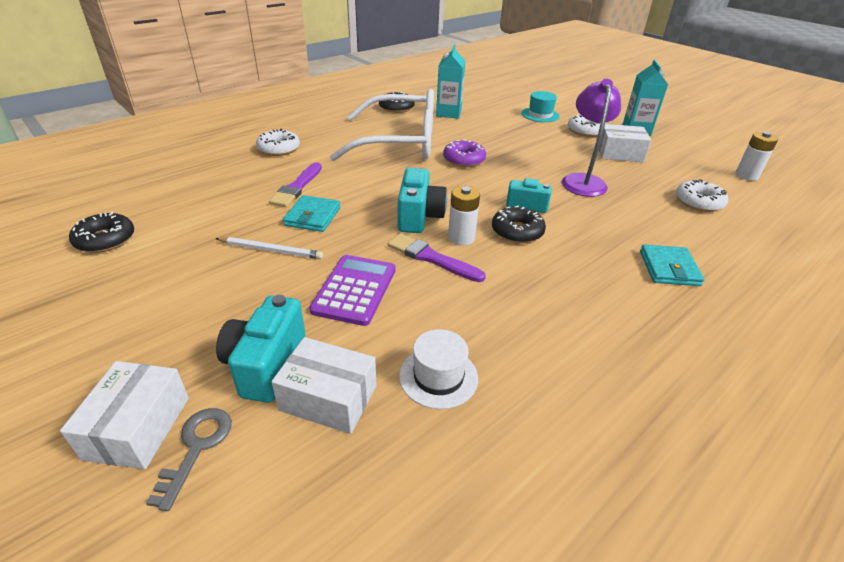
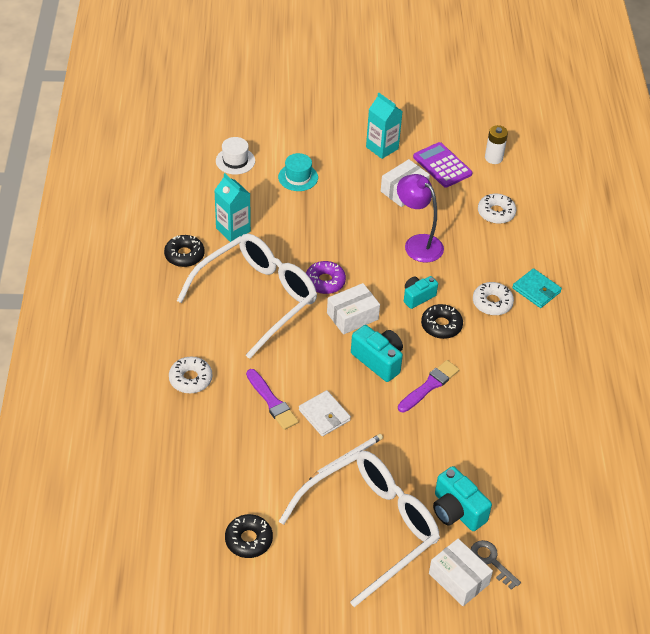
camera: 50 degrees left, 10 degrees up
white box [272,337,376,434] -> white box moved to [327,283,380,335]
turquoise wallet [283,195,341,232] -> white wallet [299,390,351,436]
purple calculator [309,255,396,326] -> purple calculator moved to [413,142,473,188]
purple brush [388,234,486,282] -> purple brush turned 150 degrees clockwise [398,360,459,413]
white hat [399,329,478,409] -> white hat moved to [216,137,255,175]
white battery [448,186,480,246] -> none
white donut [568,114,606,137] -> white donut moved to [473,282,514,316]
none -> white glasses [279,451,440,607]

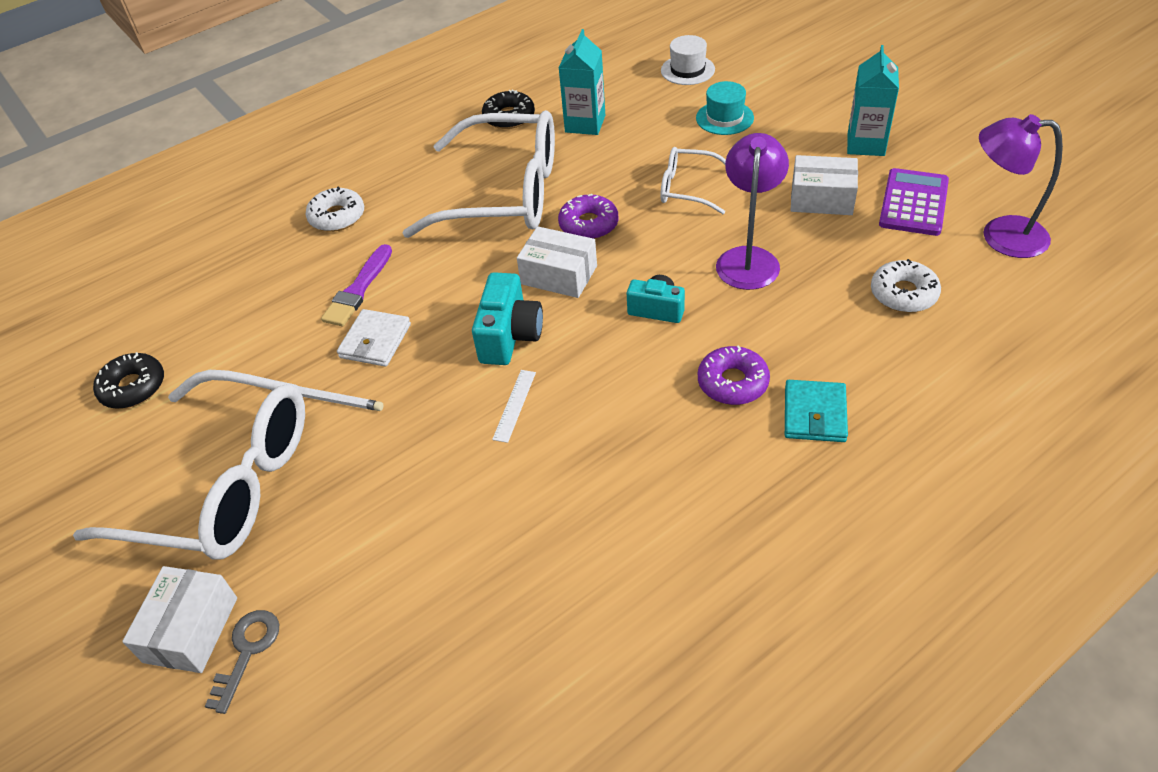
camera: 60 degrees right, 0 degrees up
purple brush [398,360,459,413] -> white ruler [492,370,536,443]
black donut [421,304,463,339] -> none
turquoise camera [433,466,492,531] -> none
white donut [473,282,514,316] -> purple donut [698,345,770,405]
white battery [485,125,508,164] -> purple lamp [979,114,1063,258]
none -> white glasses [660,147,726,214]

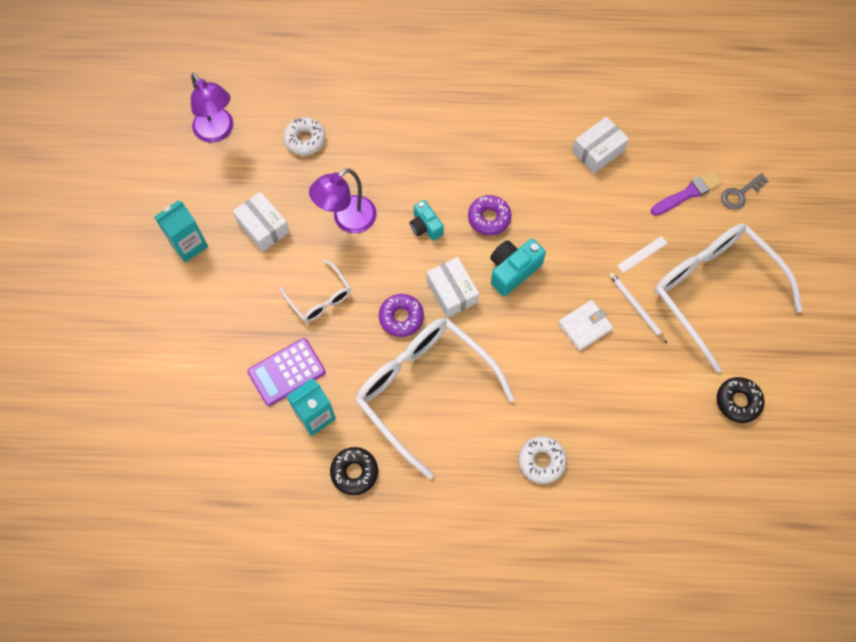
camera: 145 degrees left, 20 degrees up
white box [122,566,237,673] -> white box moved to [572,117,629,174]
purple brush [321,244,392,326] -> purple brush moved to [651,170,722,216]
white ruler [492,370,536,443] -> white ruler moved to [617,236,668,273]
white hat [661,35,715,85] -> none
turquoise hat [696,81,754,135] -> none
purple donut [698,345,770,405] -> purple donut moved to [468,195,511,236]
turquoise wallet [785,380,848,442] -> none
purple calculator [879,168,949,236] -> purple calculator moved to [247,338,326,406]

